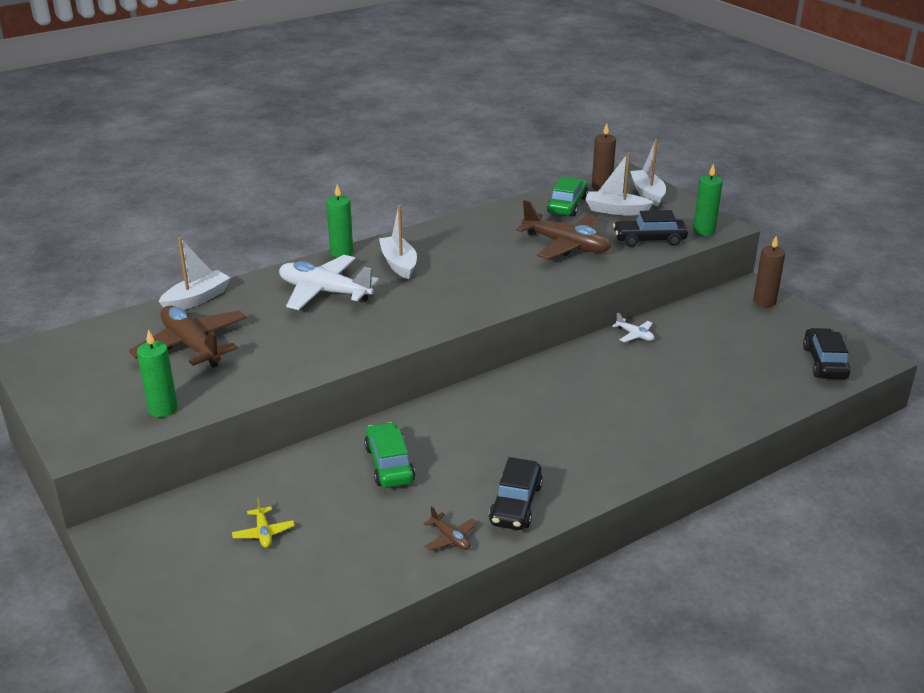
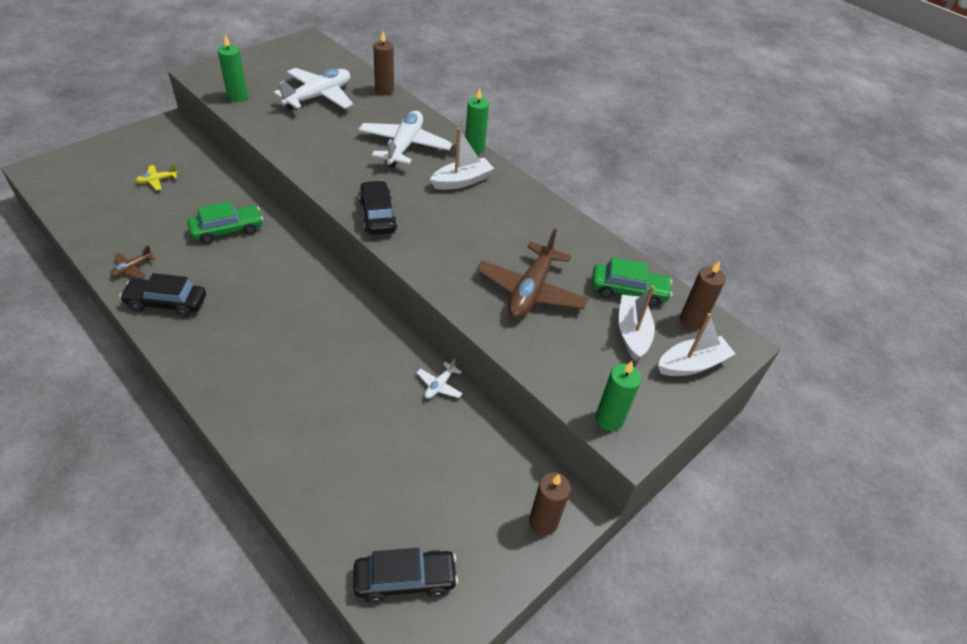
camera: 75 degrees right, 15 degrees up
brown plane [129,305,247,368] -> white plane [273,68,353,110]
white boat [159,237,231,310] -> brown candle [373,32,394,95]
black car [613,210,688,247] -> black car moved to [359,180,397,235]

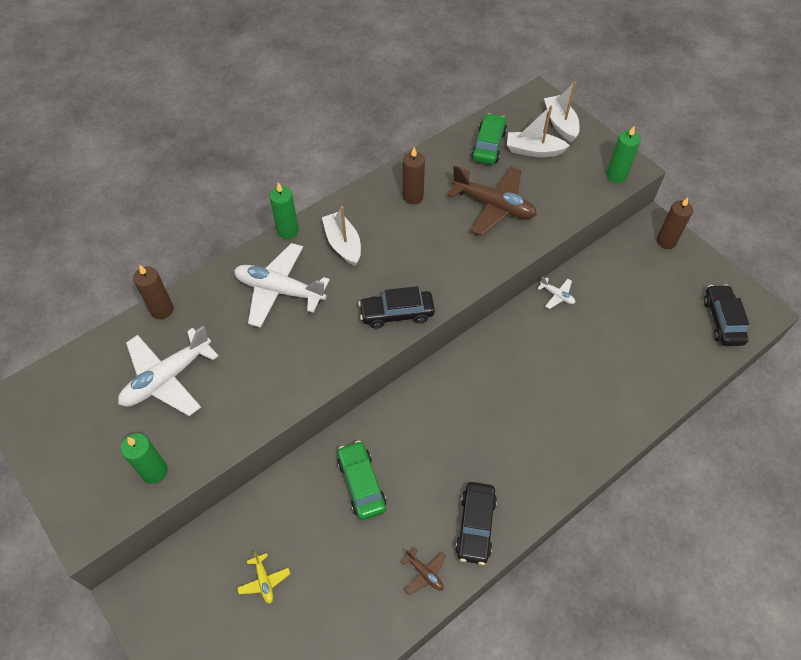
camera: 80 degrees left, 10 degrees up
white plane [273,68,353,110] -> white plane turned 90 degrees counterclockwise [118,326,219,416]
brown candle [680,261,726,330] -> brown candle moved to [403,147,425,204]

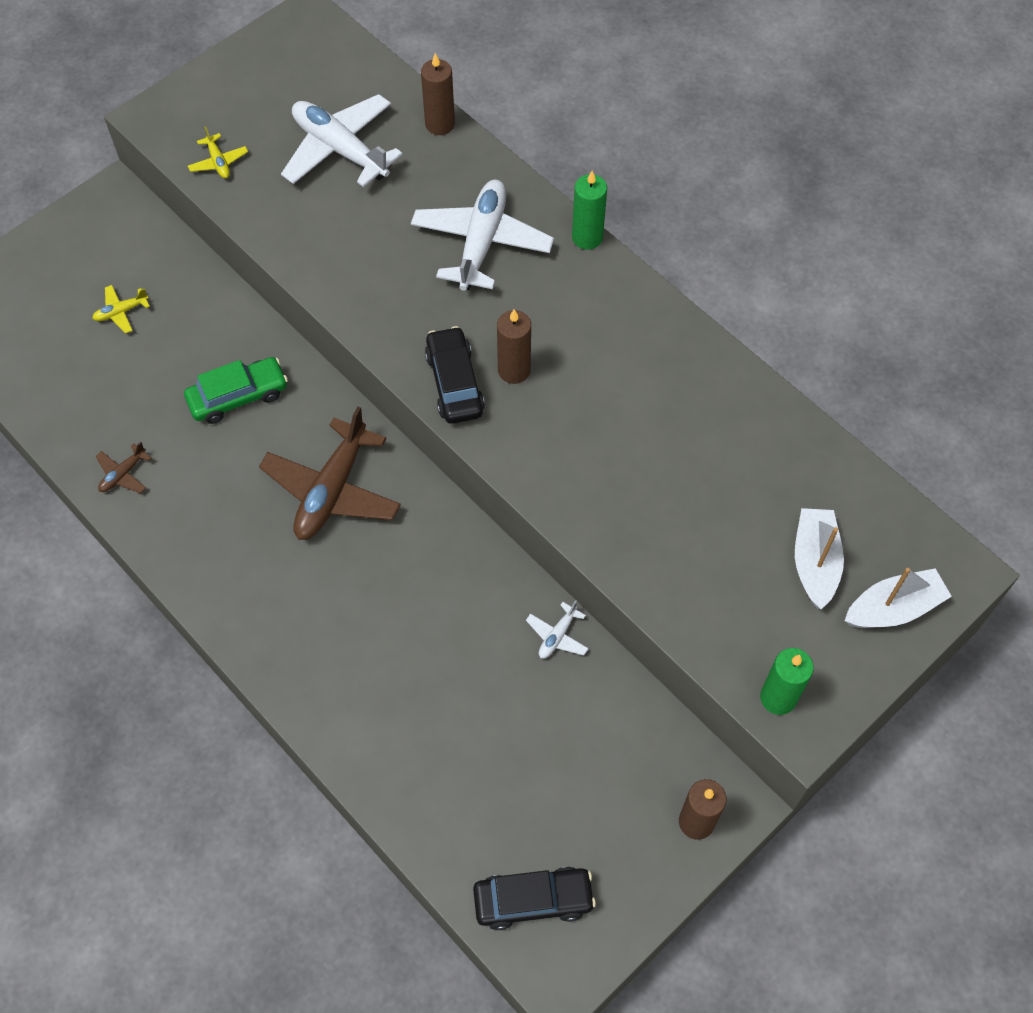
camera: 85 degrees right, 5 degrees up
green candle [120,433,168,484] -> yellow plane [188,126,248,178]
white boat [322,206,361,266] -> none
brown candle [403,147,425,204] -> brown candle moved to [497,309,531,384]
brown plane [447,165,537,236] -> brown plane moved to [259,407,401,540]
black car [455,482,497,565] -> none
green car [471,113,507,164] -> none

